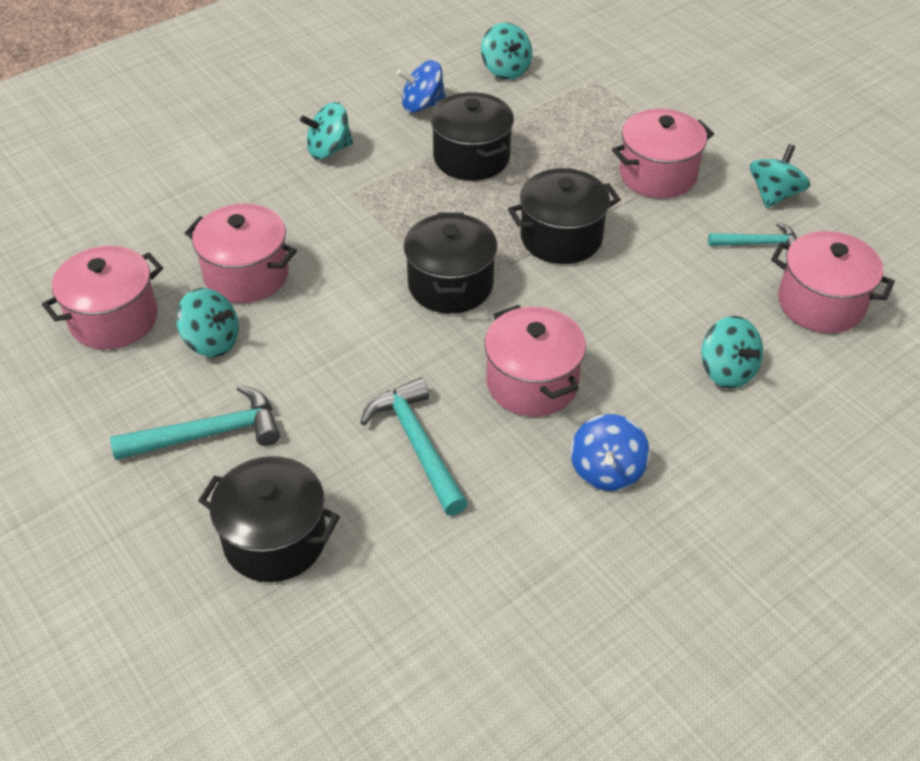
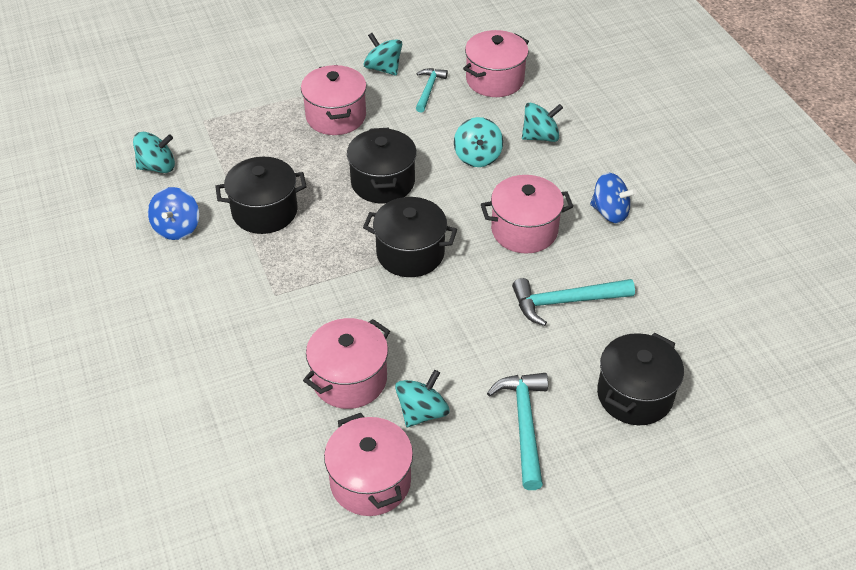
camera: 75 degrees left, 0 degrees up
turquoise spinning top [300,102,353,159] -> turquoise spinning top moved to [454,117,503,167]

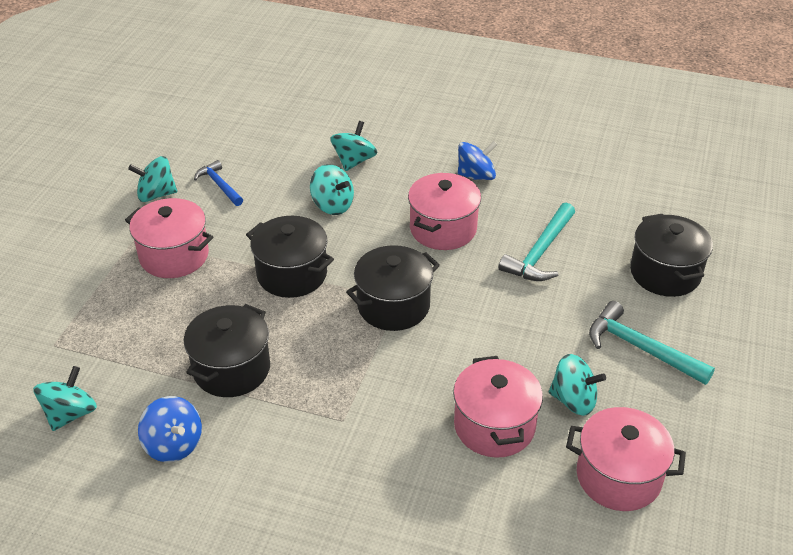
camera: 50 degrees left, 5 degrees down
turquoise spinning top [395,370,450,427] -> turquoise spinning top turned 120 degrees clockwise [549,354,606,416]
turquoise hammer [416,68,448,113] -> blue hammer [194,160,243,206]
pink pot [463,30,529,97] -> none

